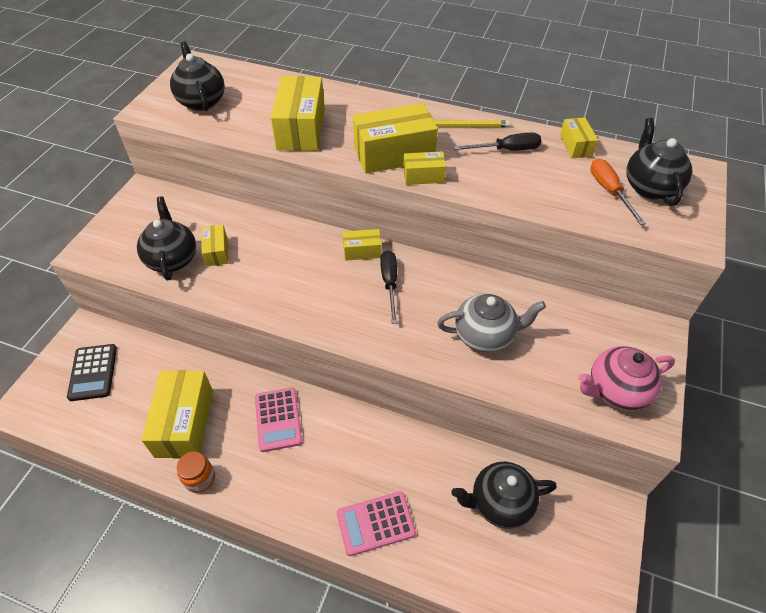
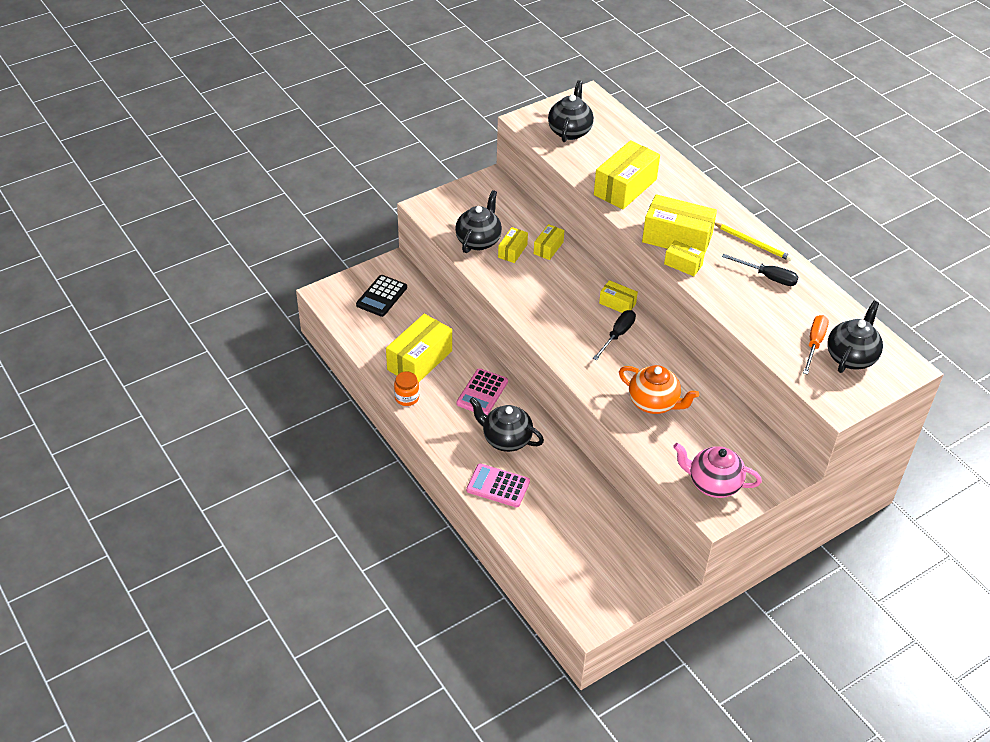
camera: 35 degrees right, 5 degrees down
grey teapot [437,294,546,353] -> orange teapot [619,365,699,414]
black teapot [451,462,557,529] -> black teapot moved to [469,397,544,452]
yellow box [560,117,598,158] -> yellow box moved to [534,224,564,260]

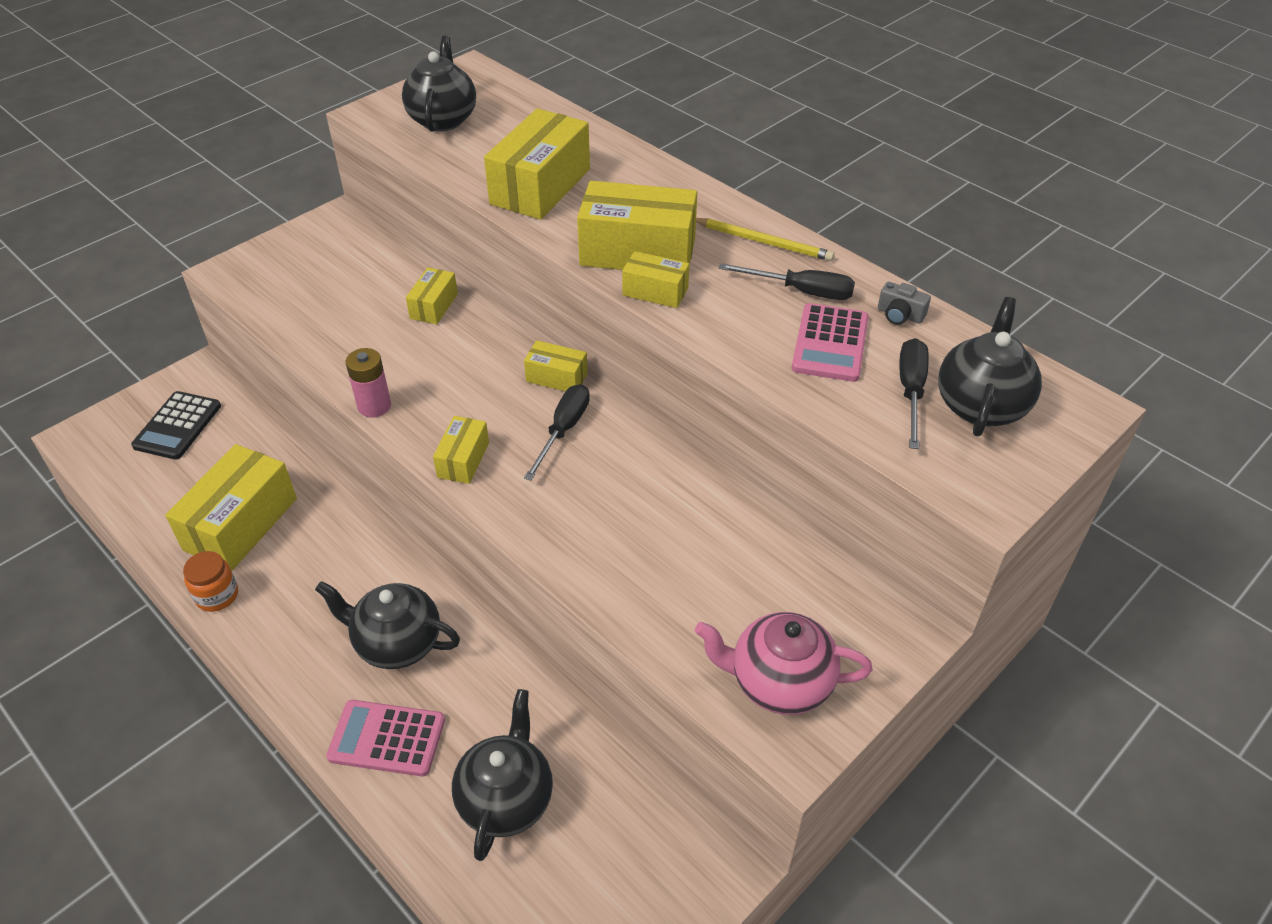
camera: 10 degrees left, 0 degrees up
black teapot [455,190,502,253] -> black teapot moved to [452,689,553,861]
pink calculator [456,368,508,415] -> pink calculator moved to [792,303,869,382]
yellow box [498,227,528,263] -> yellow box moved to [433,416,489,484]
orange teapot [619,365,699,414] -> none
orange screwdriver [803,315,829,375] -> black screwdriver [900,338,929,449]
none -> pink battery [346,348,391,418]
none -> grey camera [878,282,931,325]

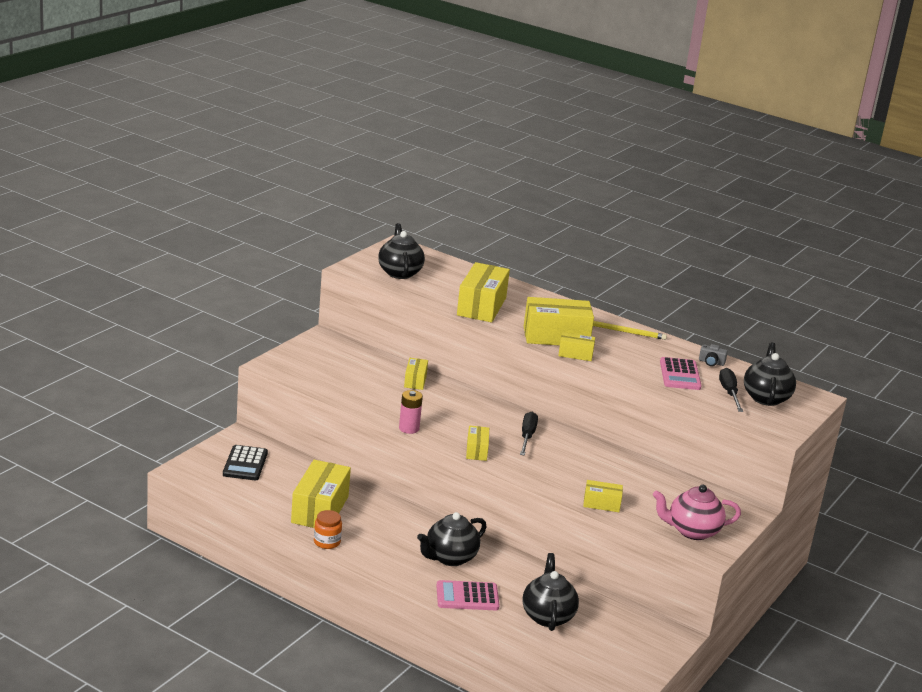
camera: 15 degrees left, 20 degrees down
black teapot [315,581,460,669] -> black teapot turned 45 degrees counterclockwise [417,512,486,566]
yellow box [524,340,588,391] -> yellow box moved to [583,480,623,512]
black screwdriver [719,263,855,300] -> none

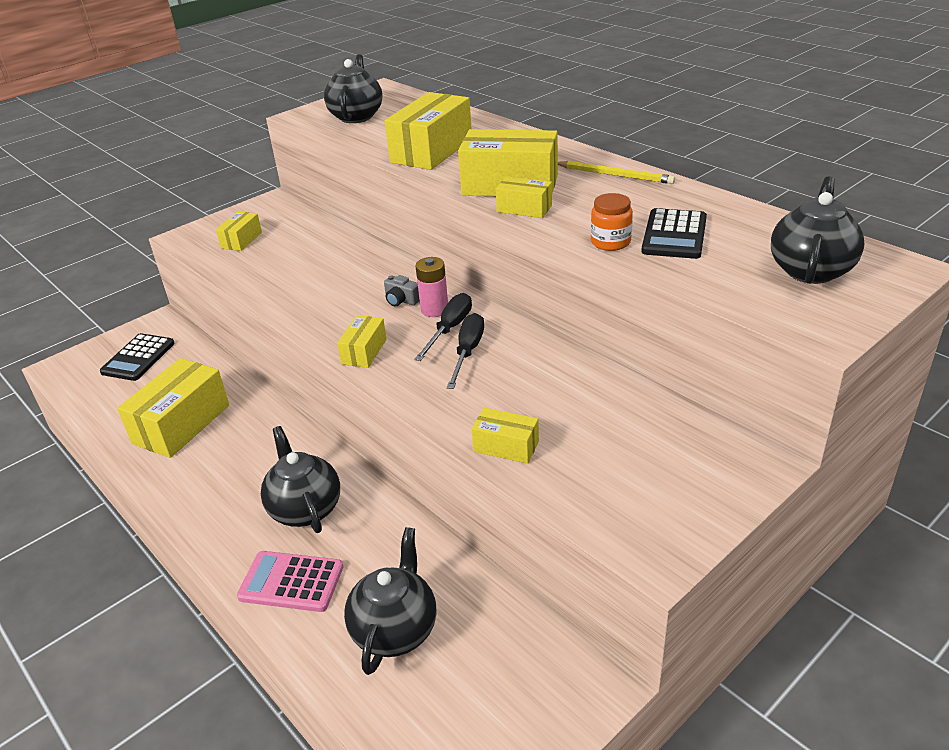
camera: 20 degrees right, 10 degrees up
orange jar [314,510,342,549] -> orange jar moved to [591,193,633,251]
pink battery [399,390,423,434] -> pink battery moved to [415,257,448,317]
yellow box [404,358,428,390] -> yellow box moved to [216,211,262,251]
black teapot [417,512,486,566] -> black teapot turned 90 degrees clockwise [261,426,340,533]
pink teapot [653,485,741,540] -> none
pink calculator [660,357,702,390] -> black calculator [641,208,707,259]
grey camera [699,344,728,366] -> grey camera moved to [384,275,420,307]
black screwdriver [719,368,743,412] -> black screwdriver moved to [447,313,484,389]

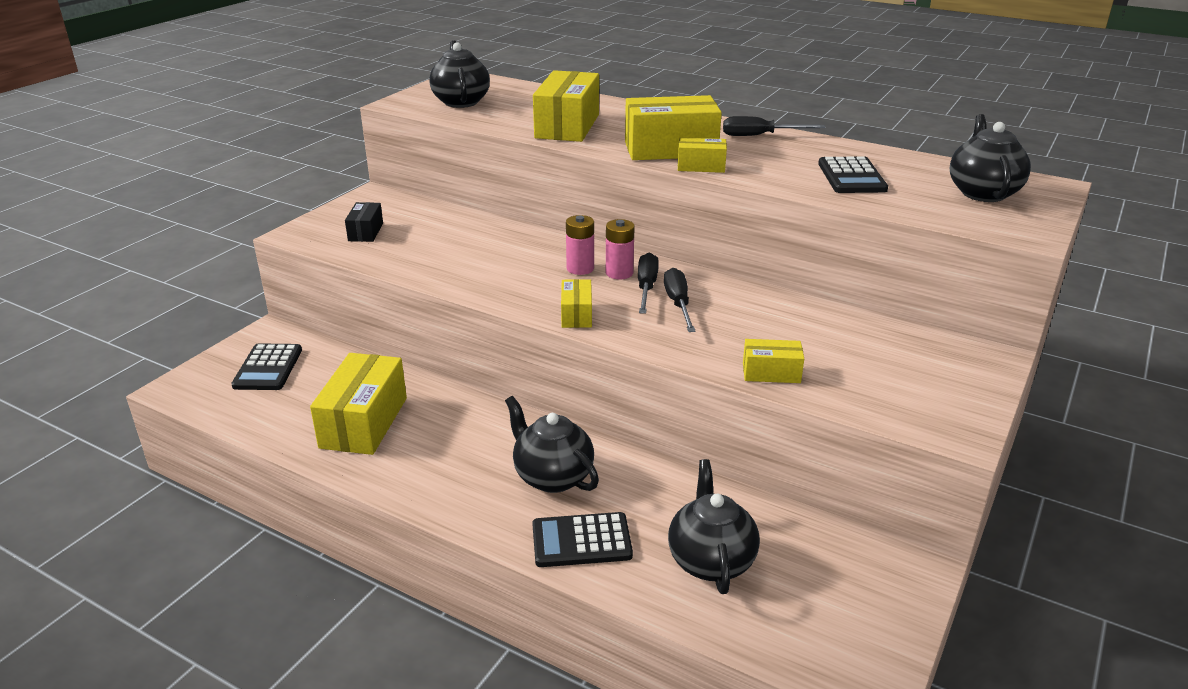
camera: 20 degrees left, 5 degrees down
yellow box [216,211,262,251] -> black box [345,202,383,242]
pink calculator [237,551,343,612] -> black calculator [532,512,633,567]
grey camera [384,275,420,307] -> pink battery [566,215,594,275]
yellow pencil [558,161,675,184] -> black screwdriver [723,116,825,136]
orange jar [591,193,633,251] -> none

